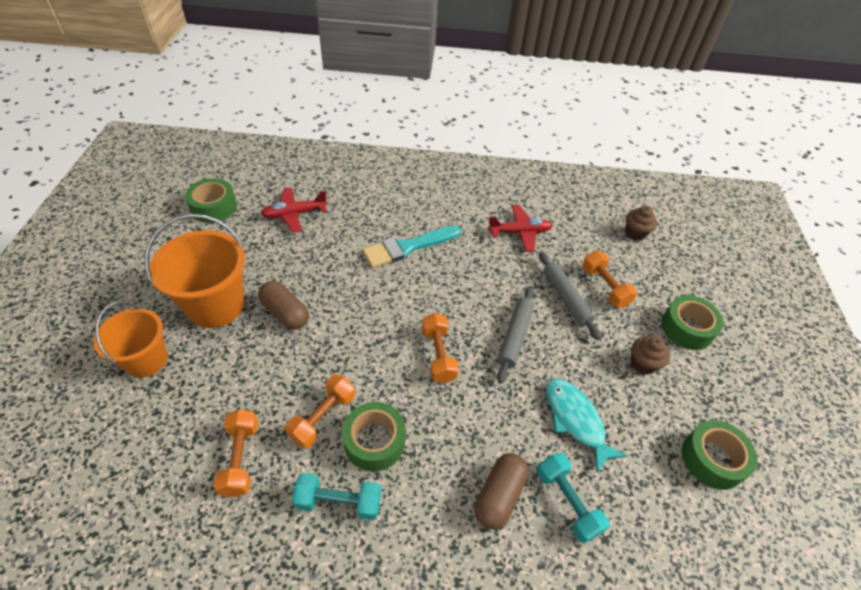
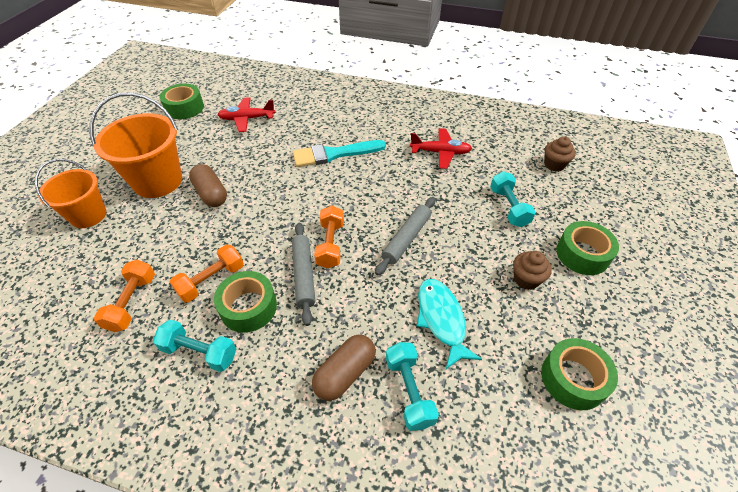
camera: 15 degrees right, 0 degrees up
grey rolling pin [539,252,601,340] -> grey rolling pin moved to [292,223,315,326]
orange dumbbell [582,251,637,308] -> turquoise dumbbell [490,171,536,227]

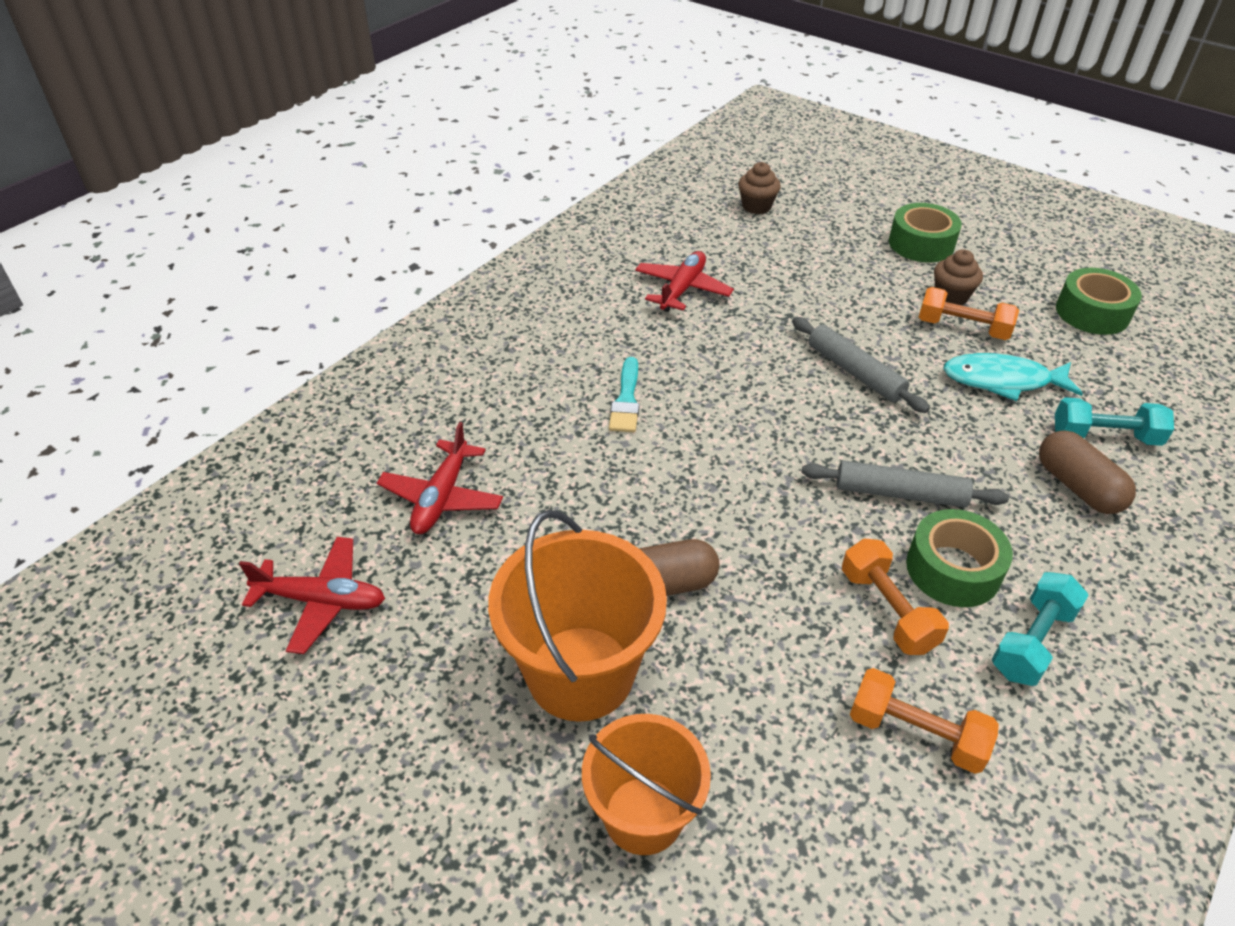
camera: 70 degrees left, 5 degrees down
green tape [160,84,204,119] -> red plane [239,537,385,654]
turquoise brush [293,140,386,167] -> turquoise brush [609,357,639,432], size x0.63
orange dumbbell [314,206,344,268] -> orange dumbbell moved to [919,287,1019,340]
turquoise dumbbell [490,171,536,227] -> none

